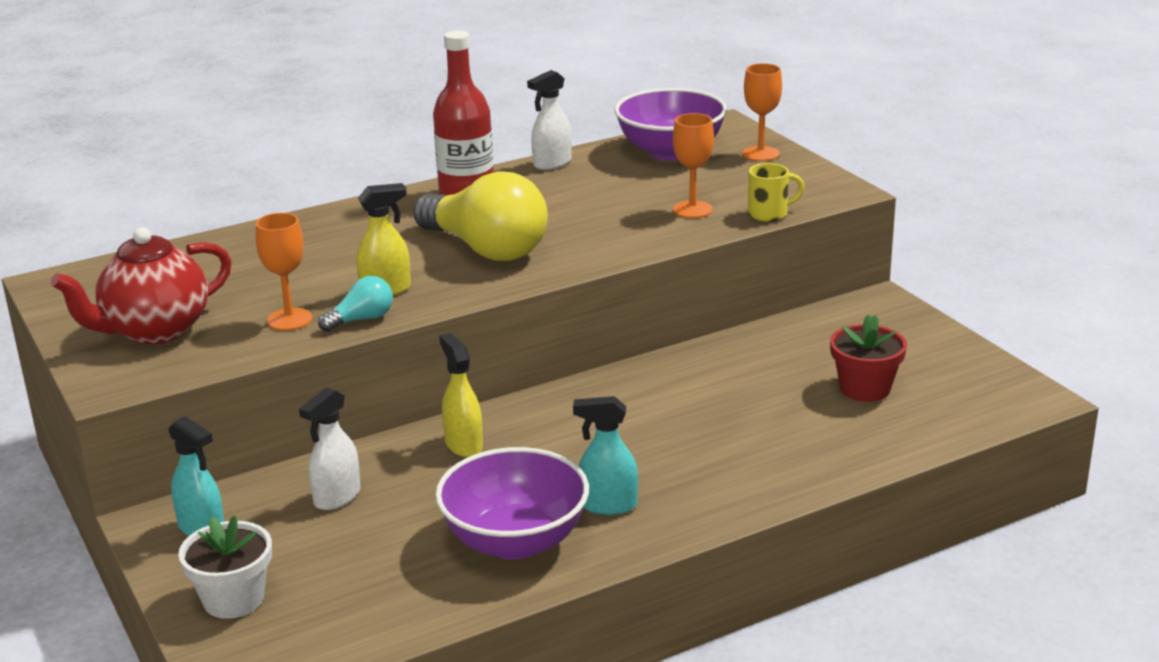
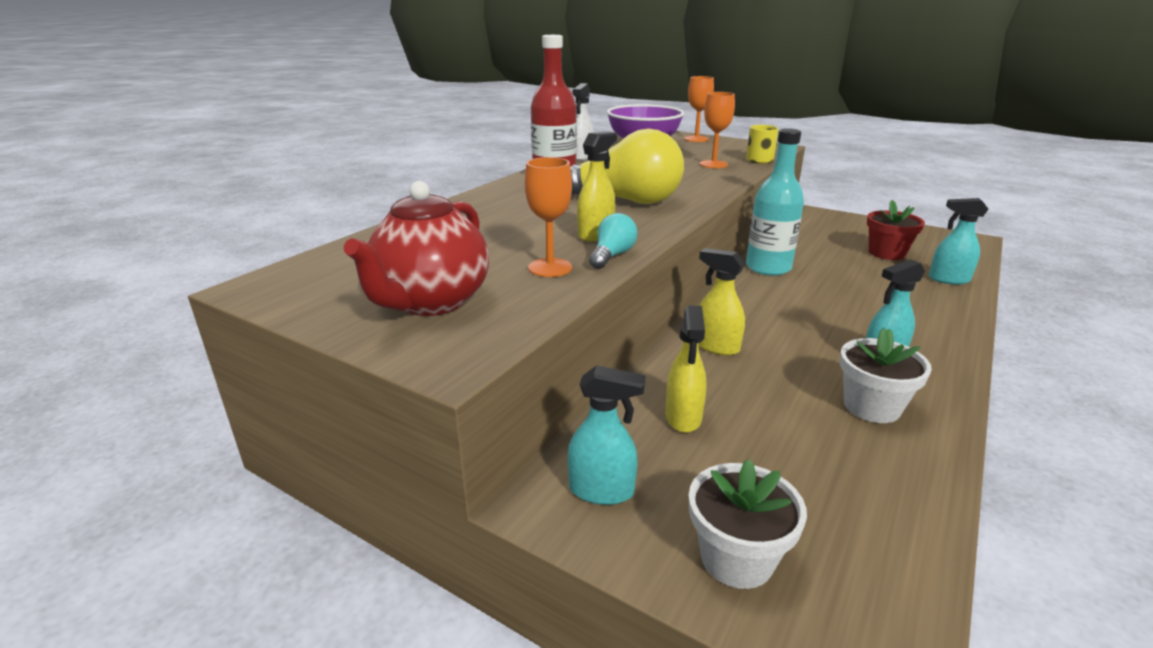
camera: 30 degrees left, 0 degrees up
white spray bottle [299,387,360,510] -> yellow spray bottle [665,305,707,433]
purple bowl [435,447,589,560] -> white flower pot [840,328,932,423]
none -> turquoise bottle [746,128,804,276]
none -> turquoise spray bottle [929,198,988,285]

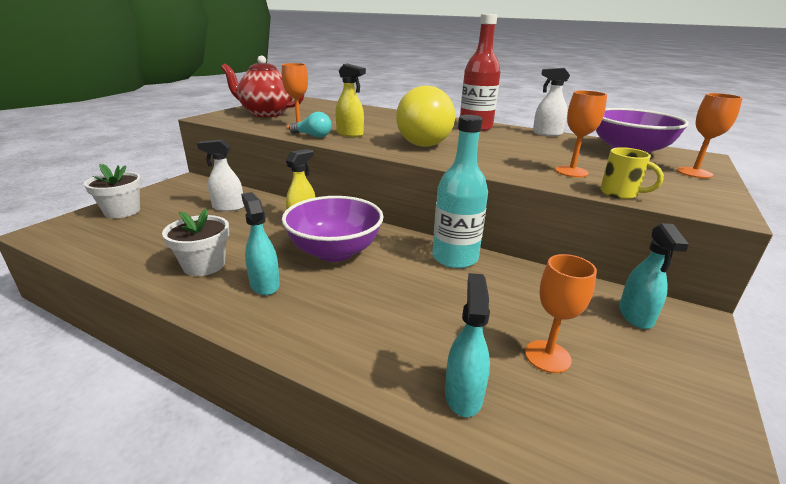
camera: 85 degrees right, 0 degrees up
turquoise spray bottle [568,365,646,505] -> turquoise spray bottle moved to [619,223,689,329]
yellow spray bottle [665,305,707,433] -> white spray bottle [197,140,244,211]
red flower pot [867,200,925,260] -> orange goblet [525,254,597,373]
none -> purple bowl [282,196,384,262]

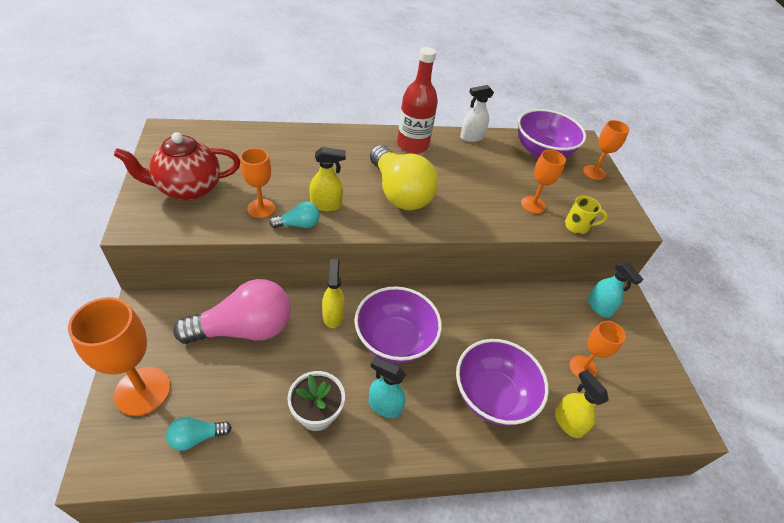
camera: 40 degrees left, 20 degrees up
white flower pot [84,164,142,218] -> orange goblet [68,297,171,416]
white spray bottle [197,140,244,211] -> pink light bulb [173,279,291,344]
turquoise bottle [432,115,488,268] -> none
turquoise spray bottle [445,273,490,417] -> yellow spray bottle [555,370,609,438]
none -> turquoise light bulb [166,416,232,451]
none -> purple bowl [456,339,549,425]

